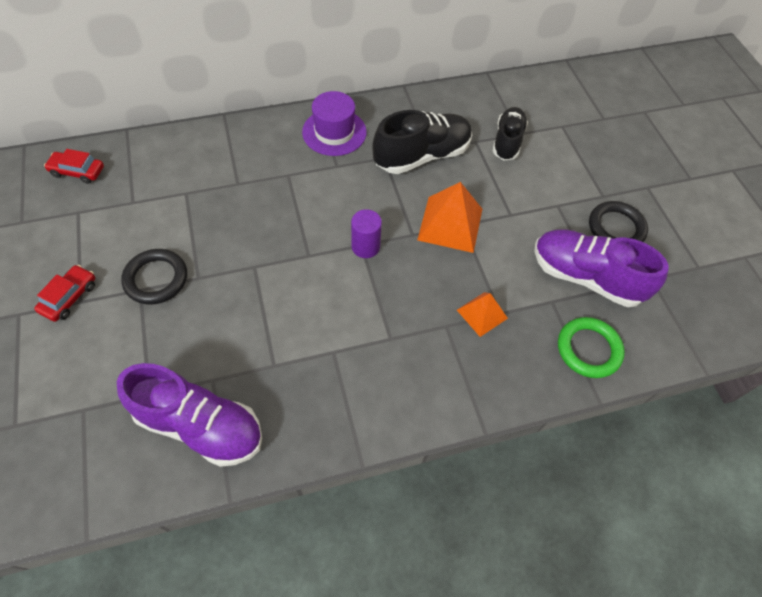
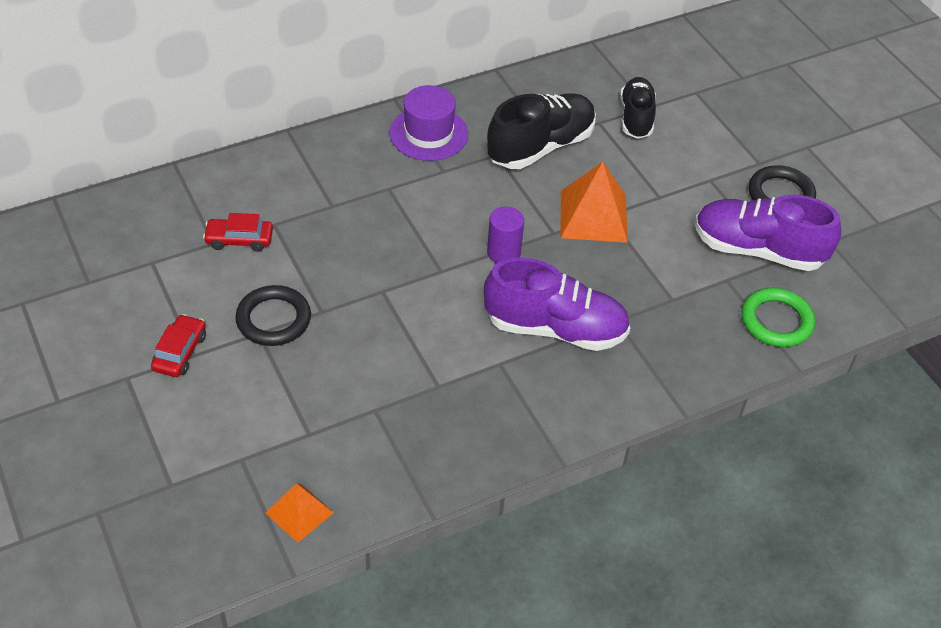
camera: 10 degrees left, 10 degrees down
red car [44,149,104,184] -> red car moved to [203,213,273,252]
purple shoe [117,363,262,467] -> purple shoe moved to [484,257,630,351]
orange pyramid [457,292,508,337] -> orange pyramid moved to [266,483,334,543]

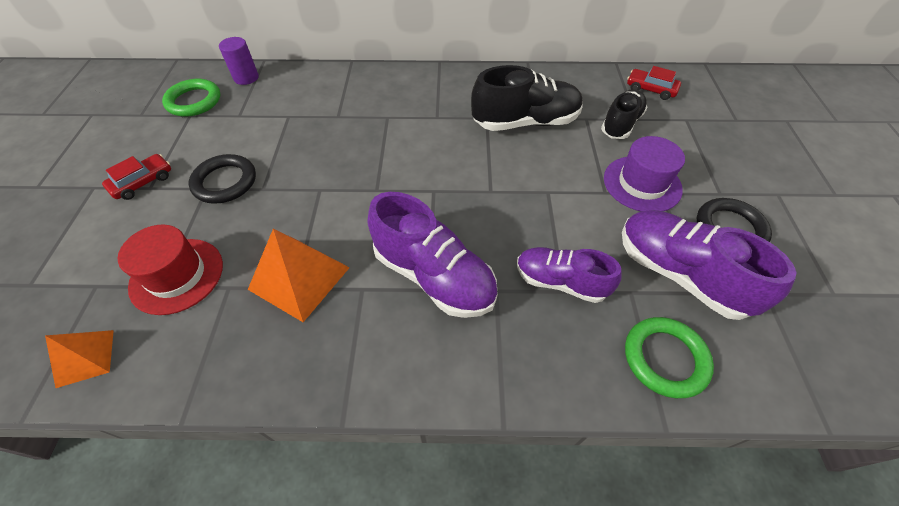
camera: 30 degrees right, 5 degrees up
red car [203,213,273,252] -> red car moved to [627,66,681,100]
purple hat [390,85,468,161] -> purple hat moved to [604,136,685,211]
purple cylinder [487,207,524,263] -> purple cylinder moved to [219,37,259,85]
orange pyramid [560,162,628,243] -> orange pyramid moved to [248,229,350,322]
none -> red hat [118,225,223,315]
none -> green ring [162,79,221,117]
none -> purple shoe [517,247,622,303]

